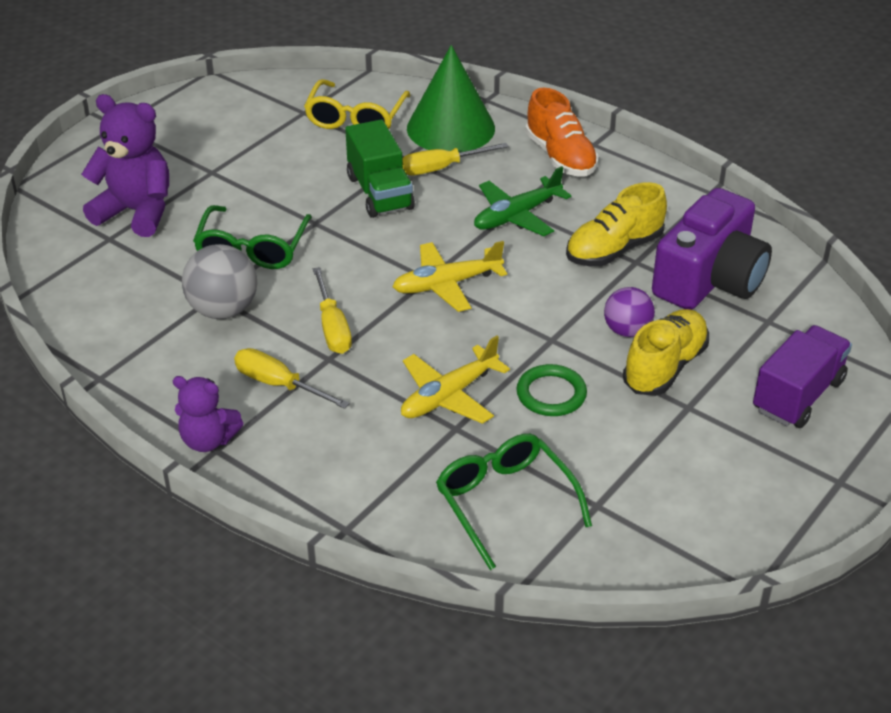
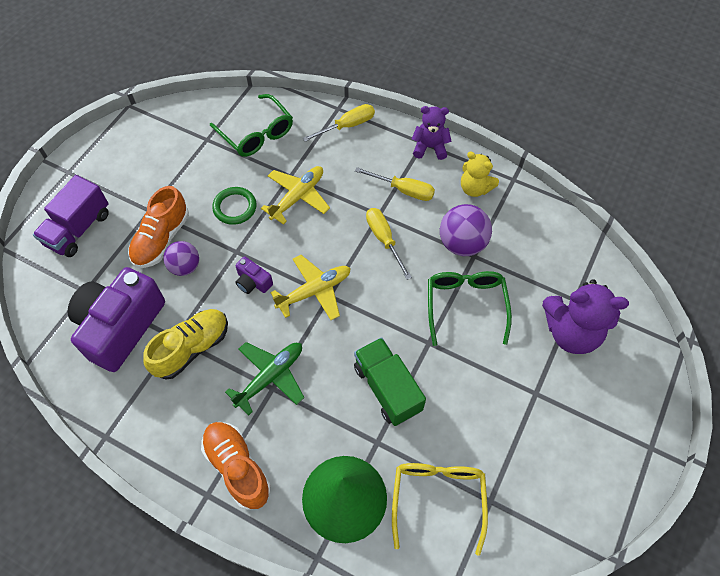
camera: 170 degrees right, 20 degrees up
grey ball [182,244,257,319] -> purple ball [440,204,492,256]
yellow screwdriver [402,143,509,175] -> yellow screwdriver moved to [302,104,375,142]
yellow shoe [623,309,709,396] -> orange shoe [128,186,189,268]
none -> purple camera [236,256,273,294]
none -> yellow teddy bear [461,152,499,197]

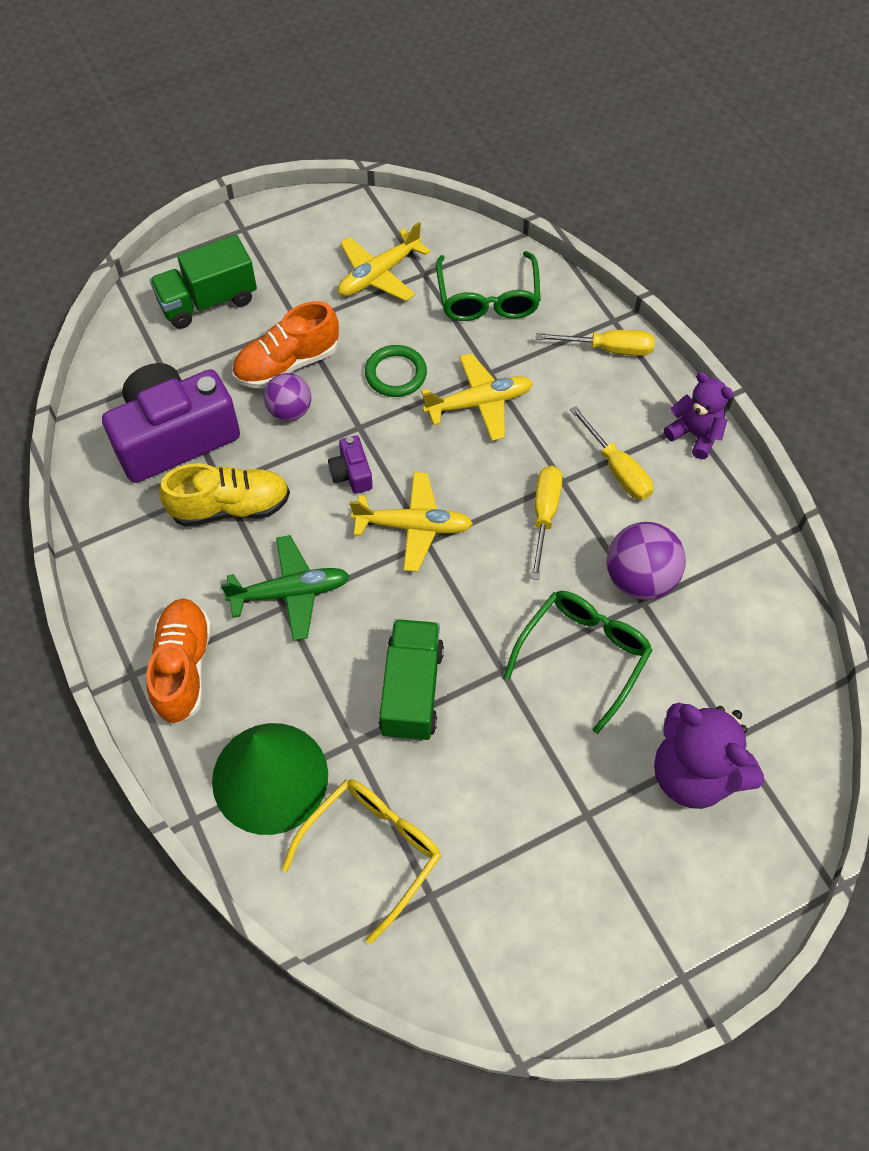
camera: 35 degrees right, 0 degrees up
purple truck [33,175,109,257] -> green truck [150,235,257,329]
yellow teddy bear [461,152,499,197] -> none
none -> yellow plane [338,222,430,301]

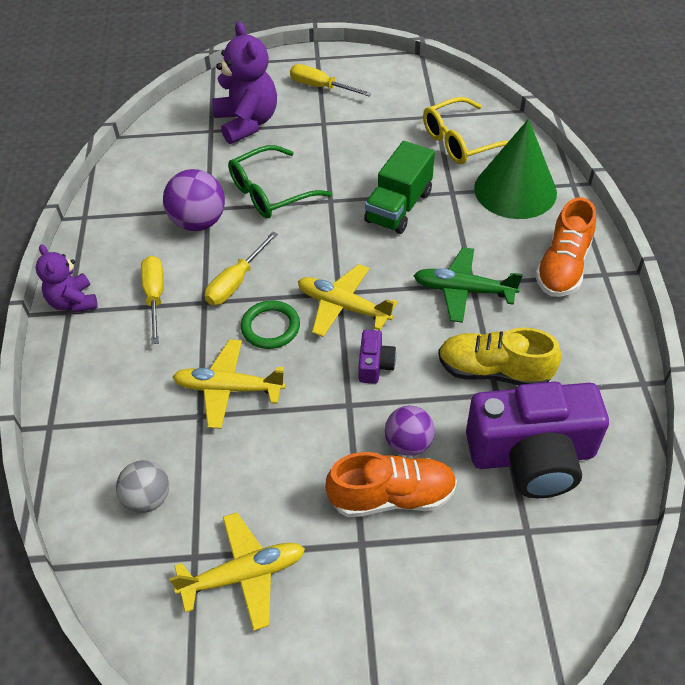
camera: 155 degrees left, 10 degrees down
green truck [150,235,257,329] -> none
green ring [365,345,427,397] -> green ring moved to [241,300,300,349]
green glasses [436,251,541,321] -> grey ball [116,460,169,513]
yellow screwdriver [536,330,655,356] -> yellow screwdriver moved to [290,64,372,96]

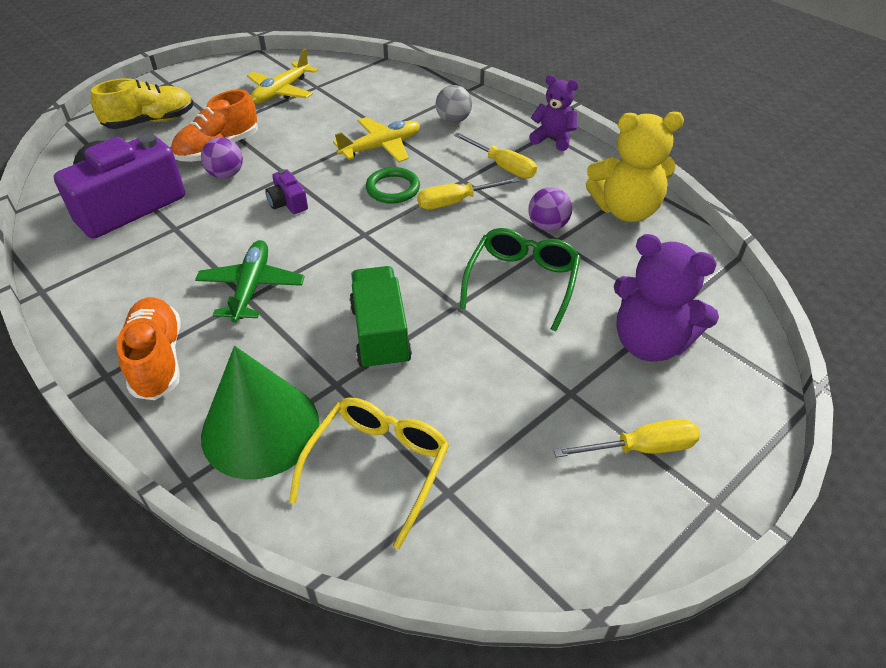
camera: 140 degrees right, 5 degrees down
grey ball [116,460,169,513] -> grey ball moved to [436,85,472,123]
purple ball [163,169,225,231] -> purple ball [528,187,572,231], size x0.66
yellow screwdriver [205,232,278,305] -> yellow screwdriver turned 105 degrees counterclockwise [417,177,519,209]
yellow plane [298,264,398,337] -> none
green plane [414,247,523,323] -> green plane turned 60 degrees counterclockwise [195,240,305,323]
yellow shoe [438,327,561,385] -> yellow shoe moved to [91,78,194,129]
none -> yellow teddy bear [586,112,684,222]

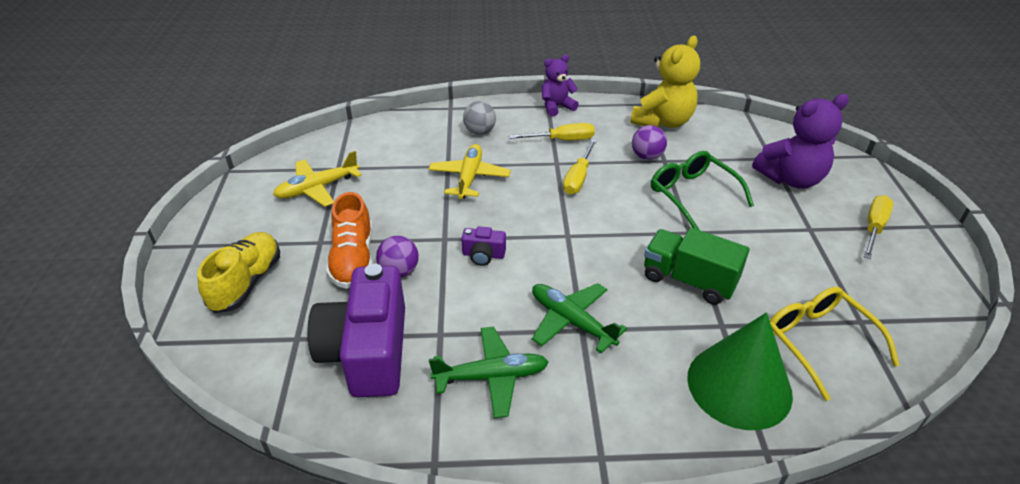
camera: 50 degrees left, 5 degrees down
orange shoe [116,297,181,400] -> none
yellow plane [247,49,318,104] -> yellow plane turned 75 degrees clockwise [273,151,362,207]
green ring [366,167,420,204] -> none
none -> green plane [429,327,549,418]

